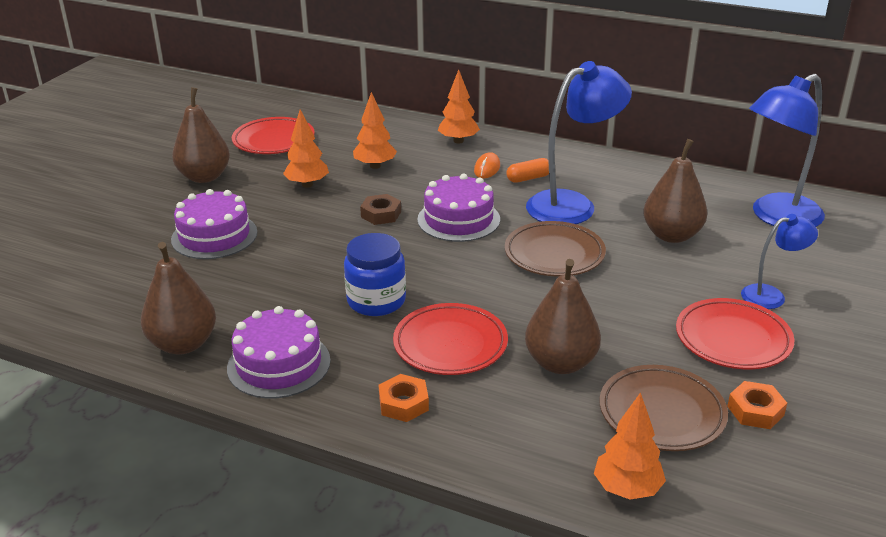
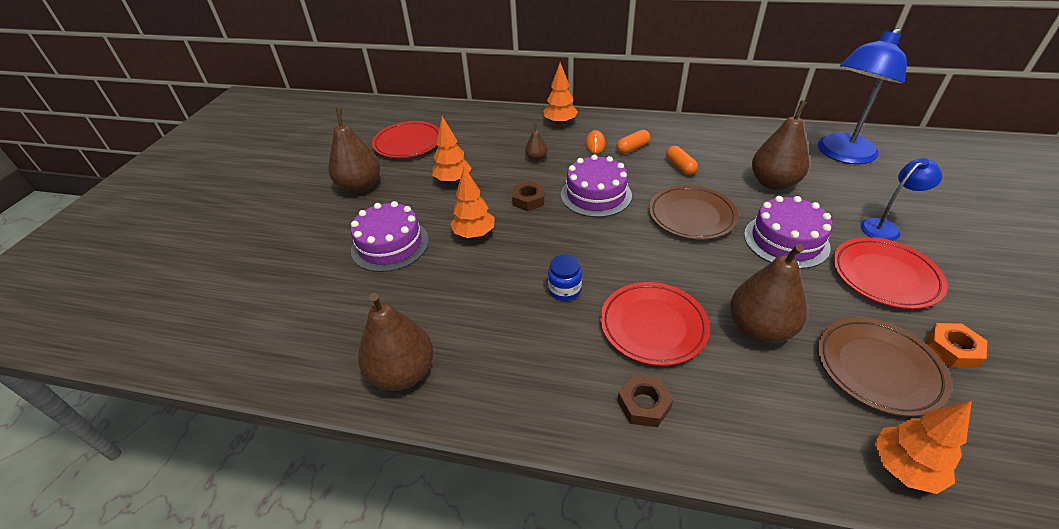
camera: 10 degrees left, 10 degrees up
purple cake [227,306,331,399] -> purple cake moved to [744,196,832,269]
blue jar [344,233,406,316] -> blue jar [548,254,582,301], size x0.61
orange tree [353,92,397,169] -> orange tree moved to [450,167,495,238]
orange nut [379,374,429,422] -> brown nut [617,375,674,427]
blue lamp [526,61,632,224] -> orange capsule [666,146,698,175]
none -> brown pear [525,123,548,161]

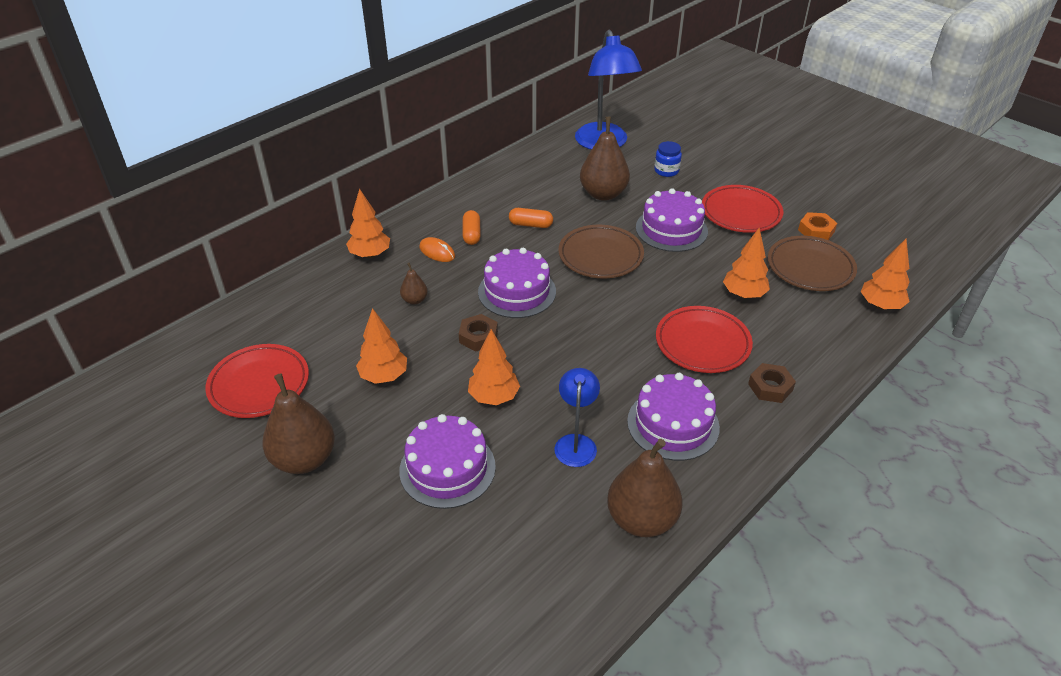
camera: 60 degrees left, 0 degrees up
blue jar [548,254,582,301] -> blue jar moved to [654,141,682,177]
brown pear [730,244,807,343] -> orange tree [723,228,770,298]
blue lamp [860,158,942,241] -> blue lamp moved to [554,368,600,467]
none -> purple cake [627,373,720,461]

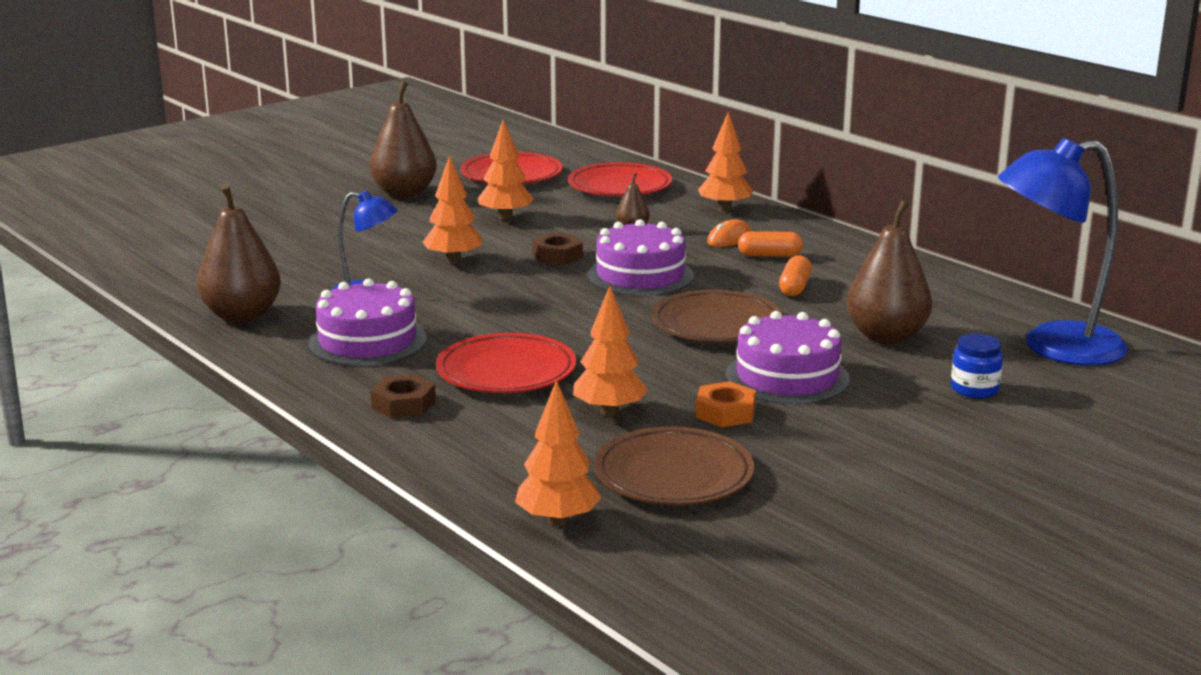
camera: 95 degrees right, 20 degrees down
purple cake [399,414,496,509] -> none
red plate [702,185,783,233] -> red plate moved to [568,162,672,196]
orange nut [798,212,837,240] -> orange nut moved to [696,381,756,427]

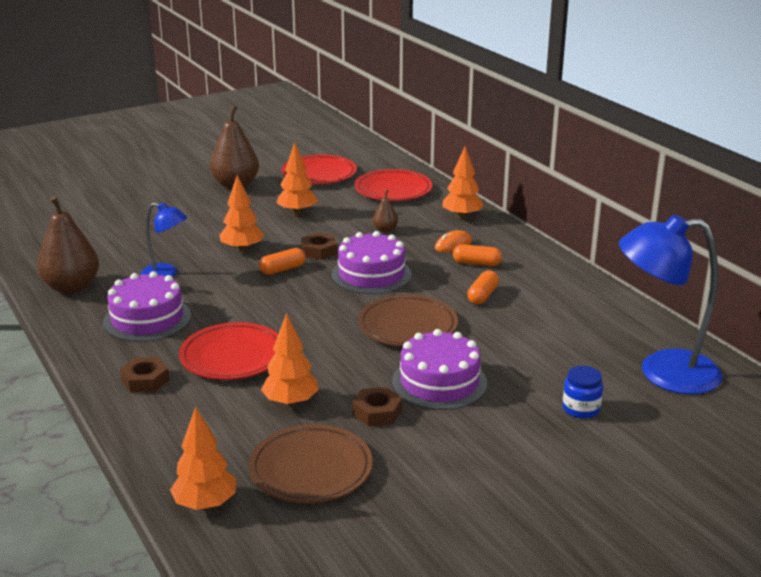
camera: 10 degrees right, 5 degrees up
orange nut [696,381,756,427] -> brown nut [352,387,402,427]
brown pear [847,200,932,344] -> none
none -> orange capsule [259,248,306,275]

